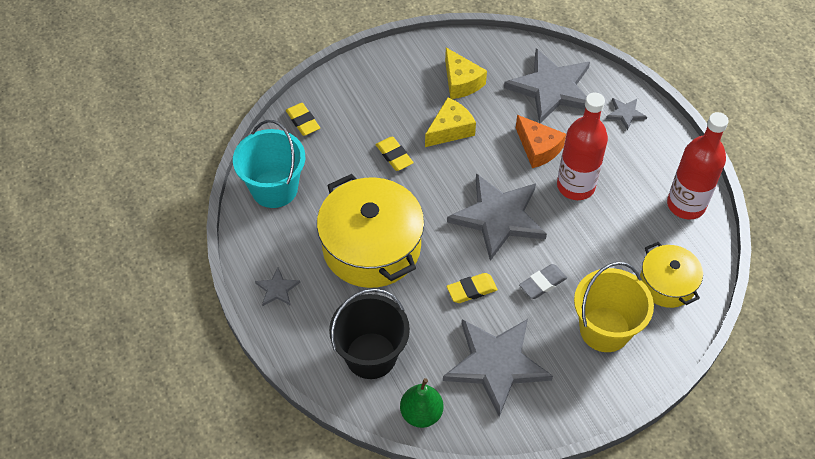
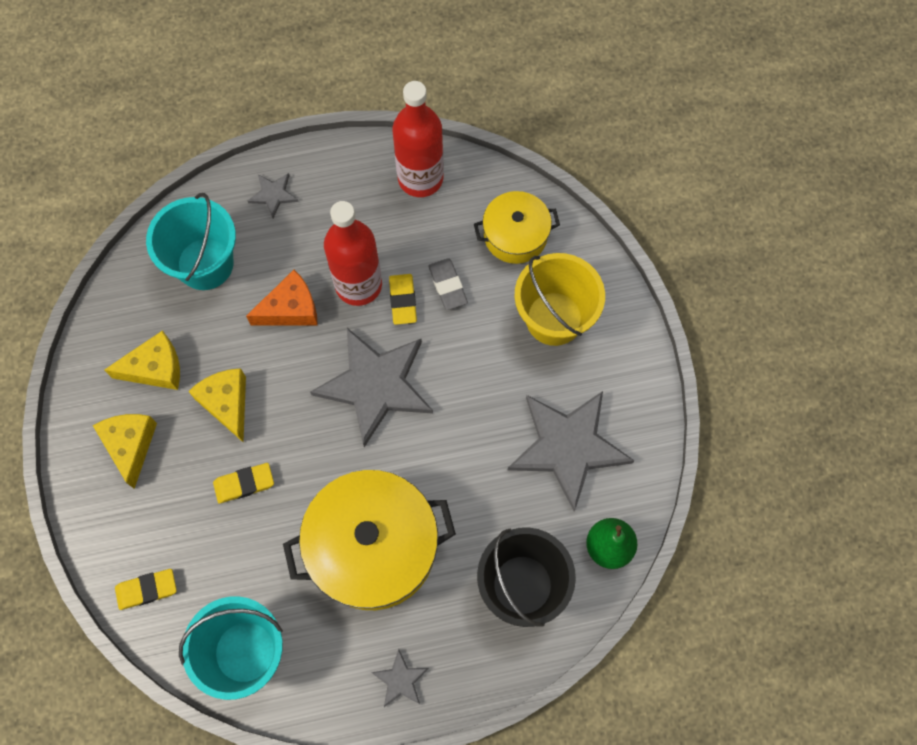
camera: 75 degrees left, 15 degrees up
yellow eraser [447,273,498,303] -> yellow eraser moved to [389,274,417,325]
grey star [504,48,590,123] -> turquoise bucket [146,193,236,290]
grey eraser [519,264,567,299] -> grey eraser moved to [428,258,468,310]
none -> yellow cheese [93,414,157,489]

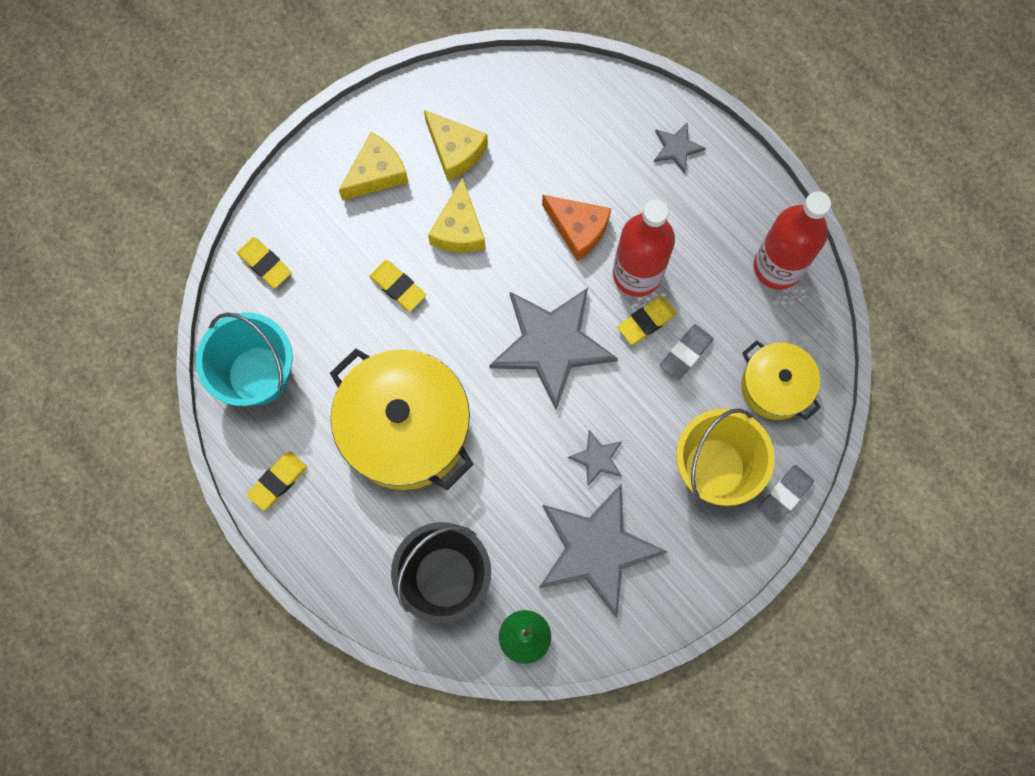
camera: 60 degrees right, 5 degrees up
turquoise bucket [146,193,236,290] -> none
yellow cheese [188,368,246,442] -> yellow cheese turned 150 degrees clockwise [428,177,486,253]
grey star [371,649,429,707] -> grey star moved to [568,430,622,486]
none -> yellow eraser [247,452,307,511]
none -> grey eraser [759,465,814,524]

